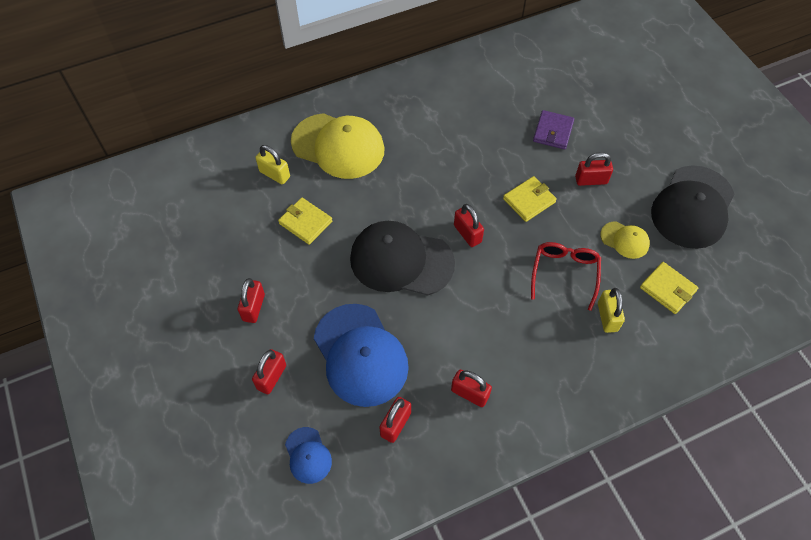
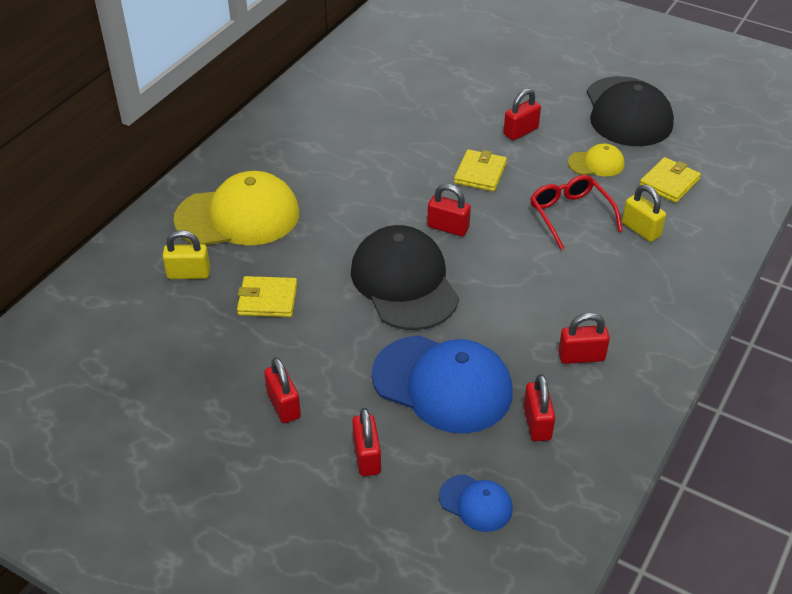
camera: 35 degrees left, 15 degrees down
black cap [350,221,455,296] -> black cap turned 90 degrees clockwise [351,225,459,330]
purple wallet [533,110,574,149] -> none
yellow wallet [640,262,698,314] -> yellow wallet turned 60 degrees counterclockwise [639,157,701,203]

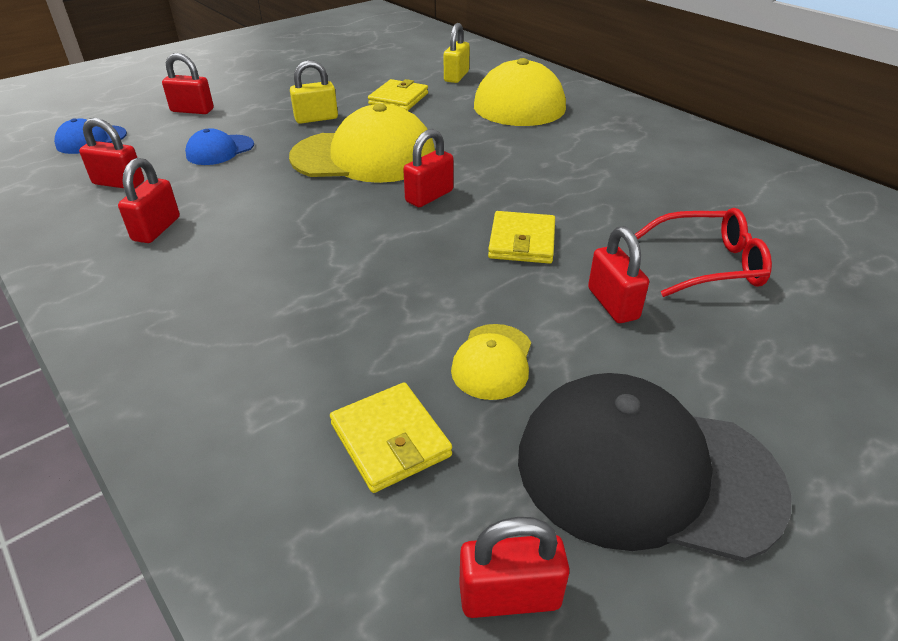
camera: 110 degrees right, 5 degrees down
red padlock [264,357,301,423] -> red padlock moved to [459,517,570,618]
black cap [351,225,459,330] -> yellow cap [289,103,435,183]
blue cap [372,335,513,434] -> blue cap [185,128,254,165], size x0.48
yellow wallet [454,149,507,192] -> yellow wallet turned 60 degrees clockwise [488,211,555,264]
red glasses [530,175,623,250] -> red glasses moved to [635,208,772,297]
yellow padlock [622,185,666,242] -> yellow padlock moved to [290,60,338,124]

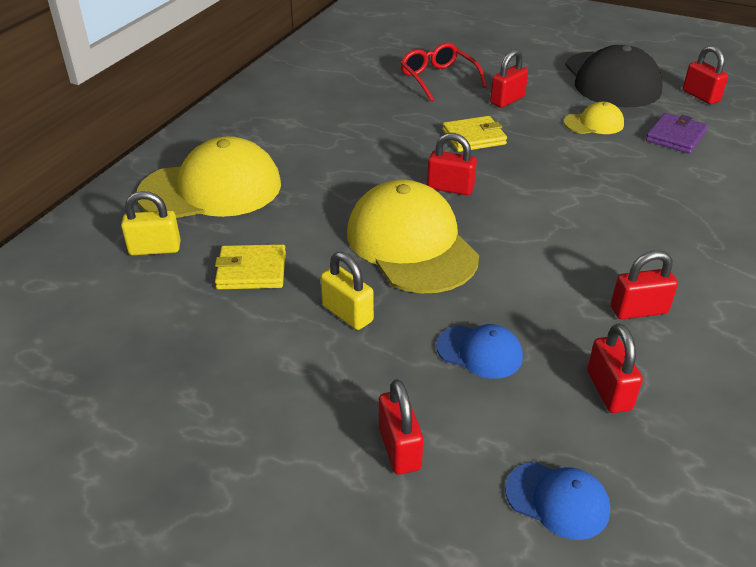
camera: 115 degrees left, 0 degrees up
yellow wallet [330,382,452,493] -> purple wallet [646,113,708,154]

